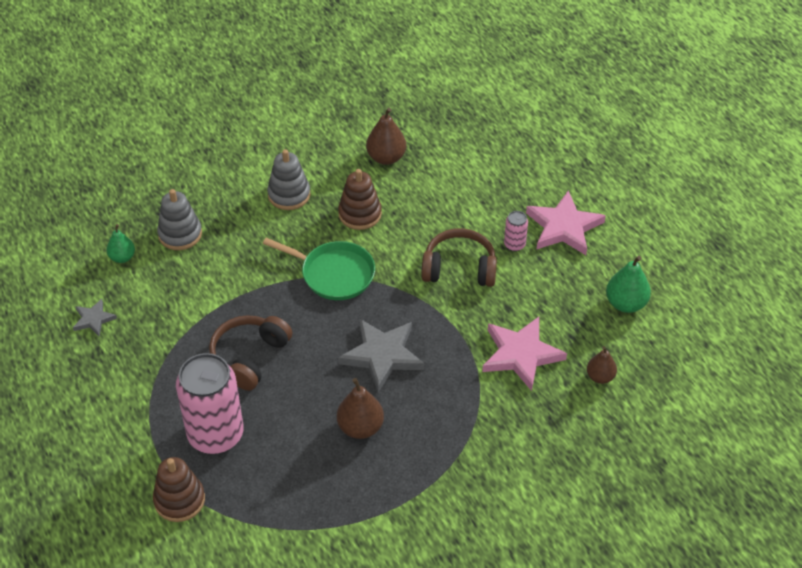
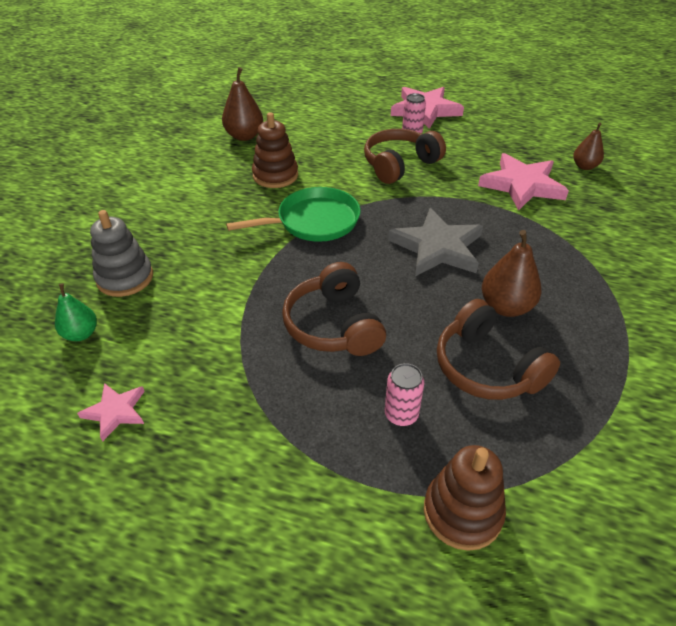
camera: 45 degrees left, 5 degrees down
grey star [73,299,117,336] -> pink star [77,383,145,441]
pink can [176,353,244,454] -> pink can [385,363,424,426], size x0.43
grey stacking toy [267,149,310,210] -> none
green pear [606,256,651,313] -> none
none -> brown headphones [437,299,560,400]

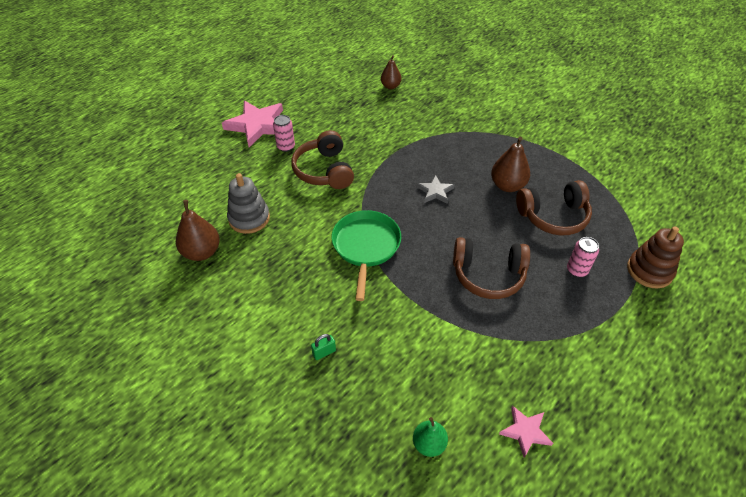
camera: 65 degrees left, 5 degrees up
grey stacking toy [90,210,153,297] -> grey stacking toy moved to [227,173,270,234]
brown stacking toy [252,112,298,188] -> none
grey star [388,208,483,276] -> grey star [417,175,455,204], size x0.53
pink star [478,153,569,211] -> none
none -> green padlock [311,334,336,360]

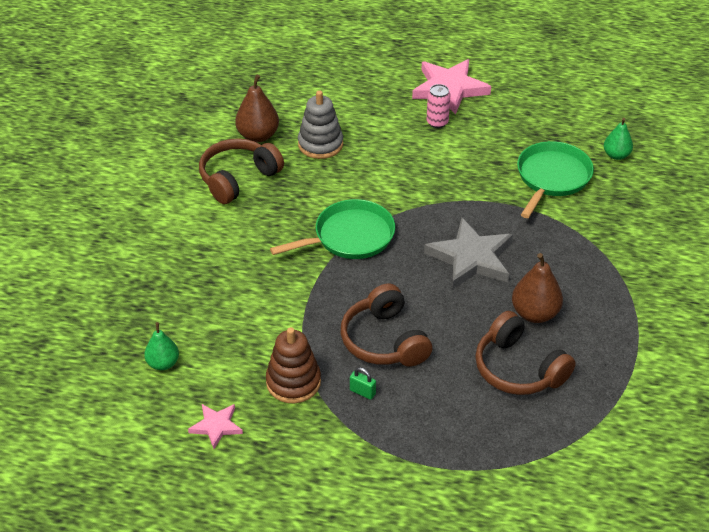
camera: 60 degrees right, 5 degrees down
brown headphones [291,130,354,189] -> brown headphones moved to [199,138,284,204]
green padlock [311,334,336,360] -> green padlock moved to [350,367,376,400]
brown pear [381,55,401,89] -> green pear [604,118,633,160]
grey star [417,175,455,204] -> grey star [424,218,513,289], size x1.90
pink can [567,237,599,277] -> none
brown stacking toy [627,227,684,288] -> brown stacking toy moved to [266,327,321,403]
none -> green pan [517,141,594,218]

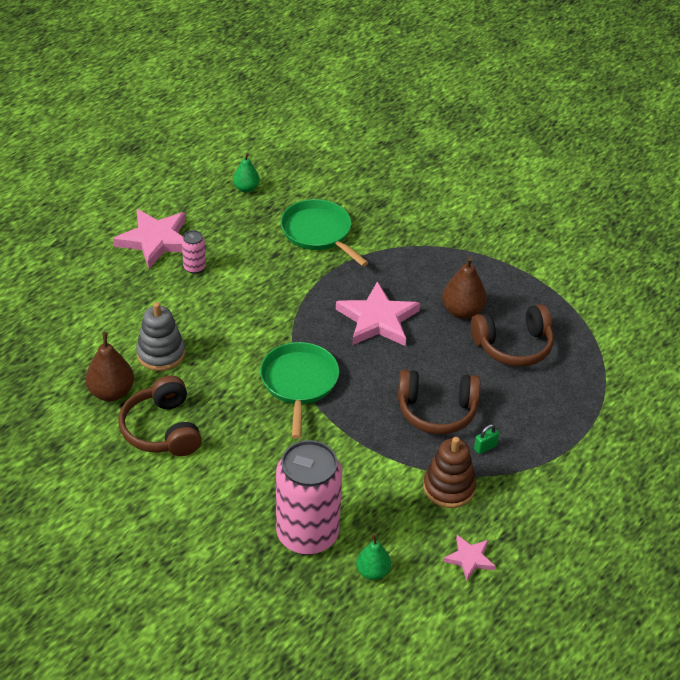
camera: 65 degrees left, 0 degrees up
grey star [424,218,513,289] -> pink star [336,281,420,346]
green pear [604,118,633,160] -> green pear moved to [233,153,260,193]
none -> pink can [276,440,342,555]

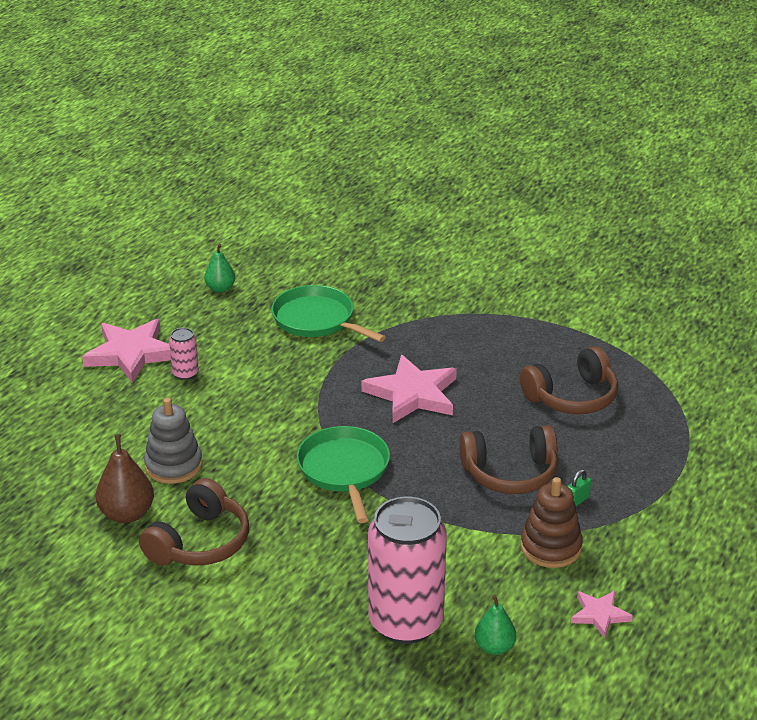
camera: 10 degrees left, 10 degrees down
brown headphones [118,376,202,456] -> brown headphones turned 120 degrees counterclockwise [139,478,249,566]
brown pear [442,257,487,319] -> none

